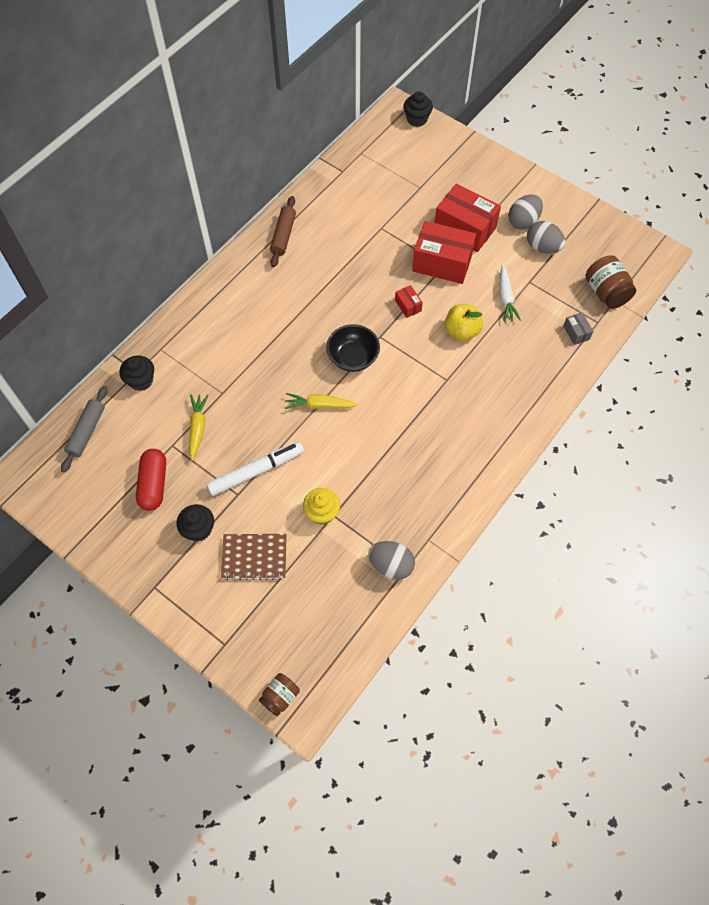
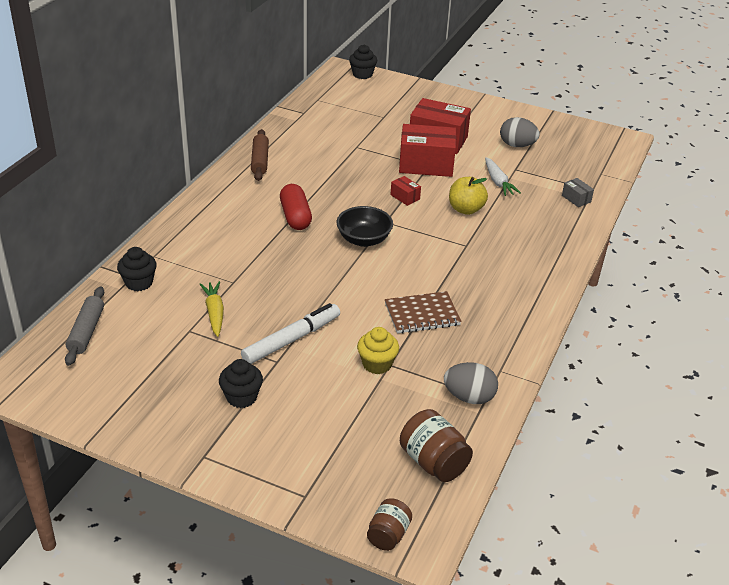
camera: 15 degrees left, 25 degrees down
red capsule [136,449,166,511] -> red capsule moved to [280,184,312,230]
brown notebook [221,534,287,580] -> brown notebook moved to [385,291,461,333]
yellow carrot [285,393,358,409] -> none
grey egg [508,194,543,229] -> none
brown jar [585,255,636,309] -> brown jar moved to [400,409,473,482]

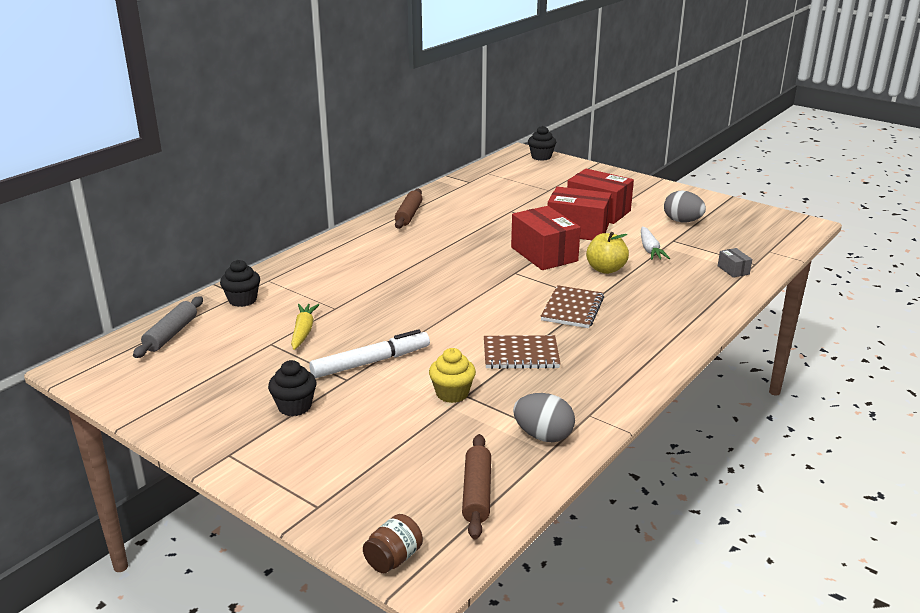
camera: 15 degrees right, 10 degrees down
red capsule [280,184,312,230] -> none
black bowl [336,206,393,247] -> none
red box [390,176,421,206] -> red box [511,206,581,270], size x2.25
brown jar [400,409,473,482] -> brown rolling pin [462,434,491,539]
none -> brown notebook [541,285,604,328]

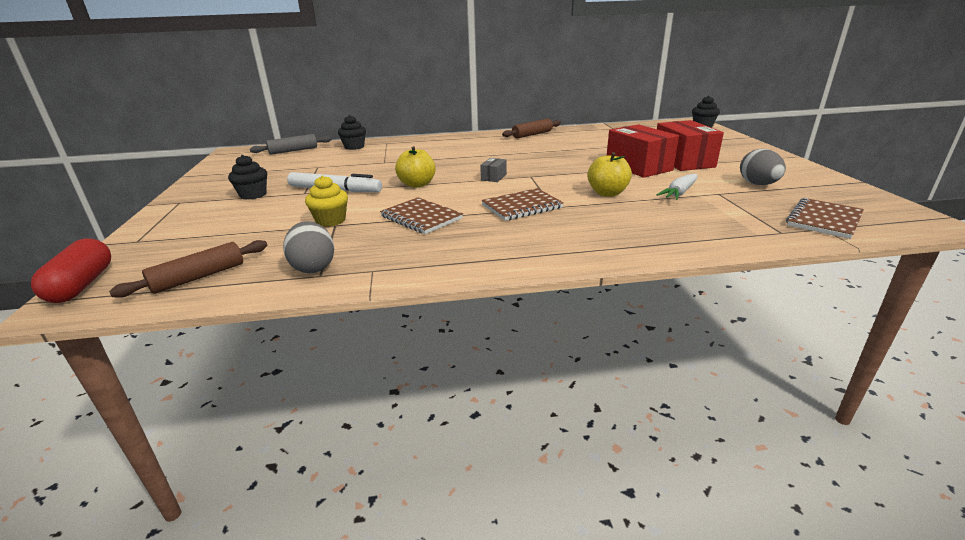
camera: 45 degrees right, 0 degrees up
yellow carrot [291,304,320,350] -> none
brown jar [363,514,423,573] -> red capsule [31,238,111,303]
red box [511,206,581,270] -> none
grey box [718,248,752,278] -> grey box moved to [480,158,507,182]
none -> yellow apple [395,146,436,188]
none -> brown notebook [786,198,864,239]

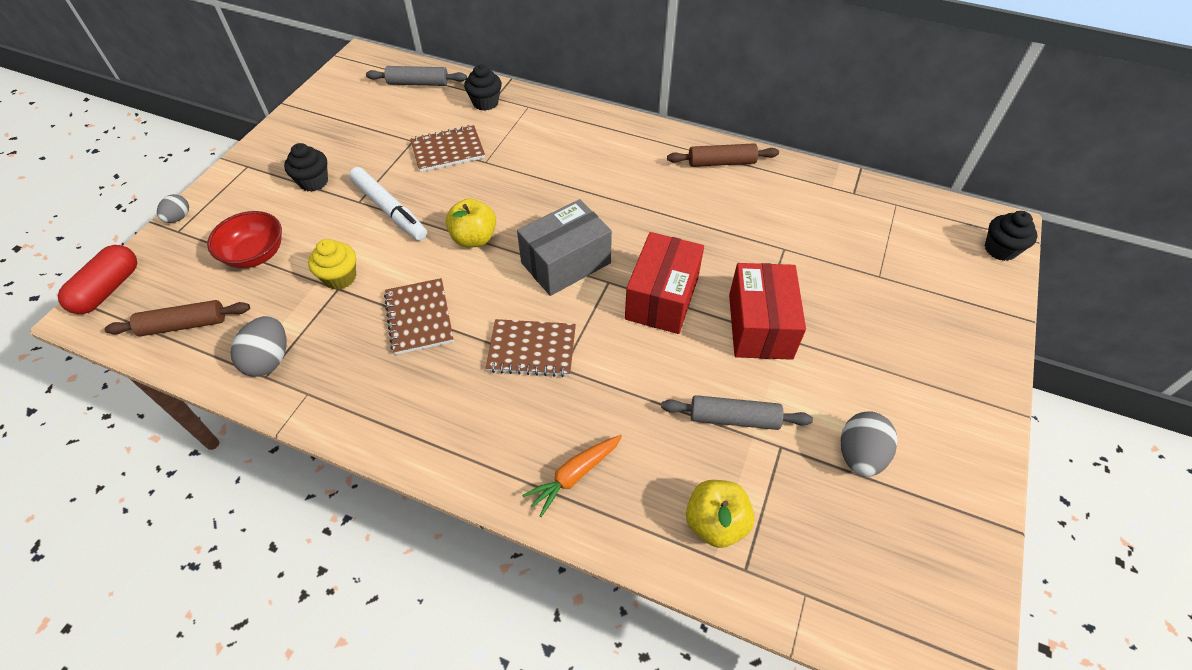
camera: 30 degrees right, 25 degrees up
grey box [480,158,507,182] -> grey box [517,199,612,296], size x2.25
yellow apple [587,152,632,197] -> yellow apple moved to [686,480,754,548]
white carrot [656,174,698,200] -> grey rolling pin [661,395,813,430]
red box [657,120,724,171] -> red box moved to [625,232,704,334]
brown notebook [786,198,864,239] -> brown notebook moved to [410,125,485,172]
none -> grey egg [157,194,189,223]
none -> red bowl [207,211,282,268]
none -> orange carrot [522,435,622,517]

